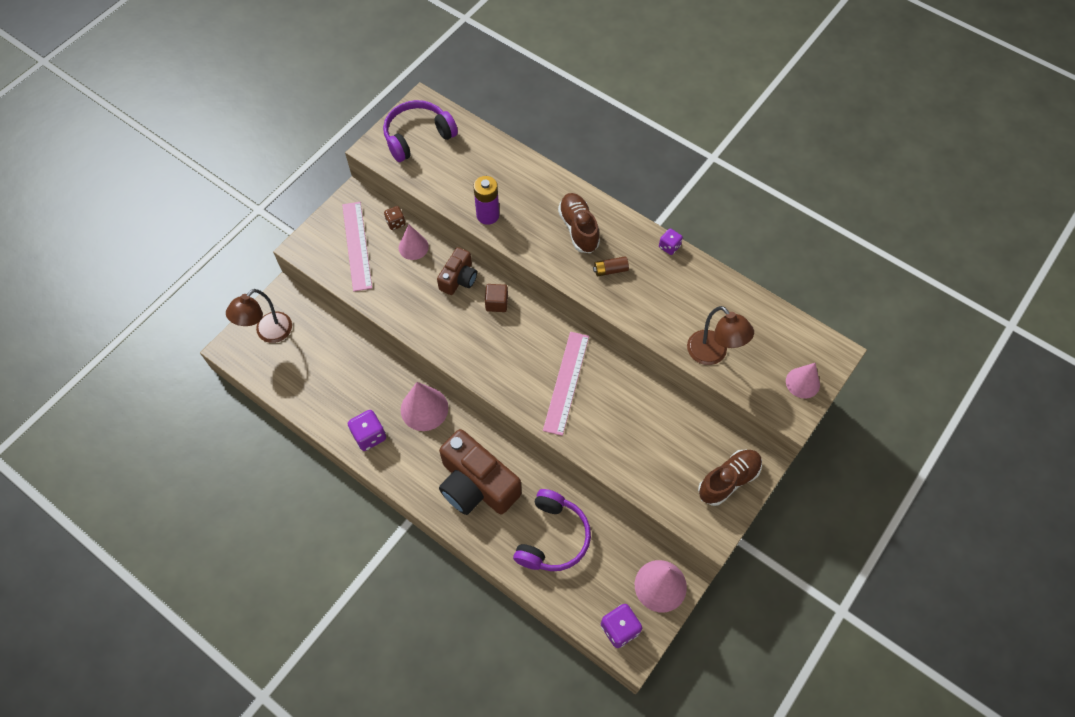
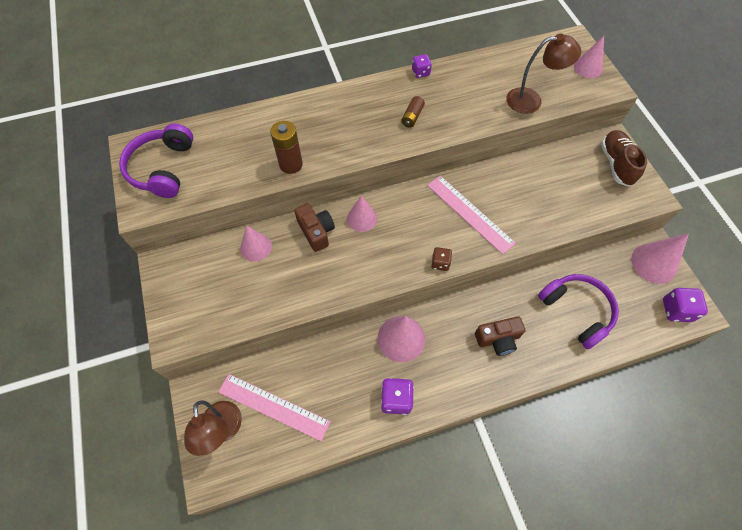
camera: 55 degrees left, 0 degrees up
pink ruler [342,202,372,292] -> pink ruler moved to [218,374,331,441]
brown dice [384,206,406,230] -> brown dice moved to [431,247,452,271]
brown camera [439,429,521,515] -> brown camera [475,316,525,356], size x0.54
purple battery [474,176,499,225] -> brown battery [270,121,303,174]
brown cube [485,284,508,312] -> pink cone [347,195,377,232]
brown shoe [558,193,600,253] -> none

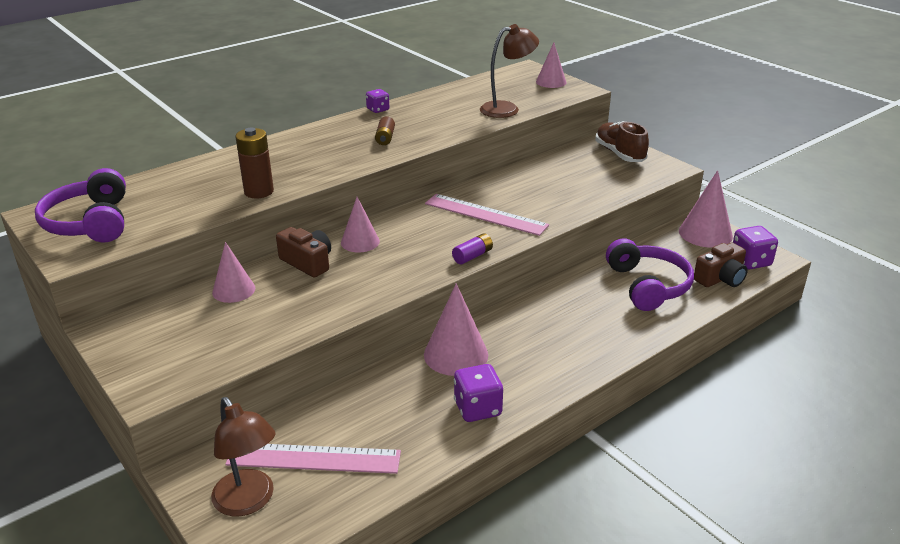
camera: 20 degrees left, 30 degrees down
brown dice [431,247,452,271] -> purple battery [452,233,493,264]
brown camera [475,316,525,356] -> brown camera moved to [694,242,748,287]
purple headphones [538,274,619,349] -> purple headphones turned 45 degrees clockwise [606,238,694,311]

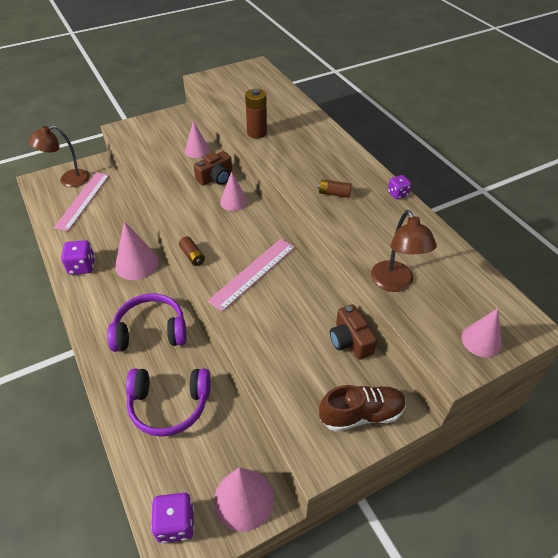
camera: 100 degrees right, 15 degrees up
purple headphones [35,168,126,242] -> purple headphones moved to [107,294,187,352]
purple battery [452,233,493,264] -> brown battery [179,237,205,266]
brown camera [694,242,748,287] -> brown camera moved to [330,304,377,360]

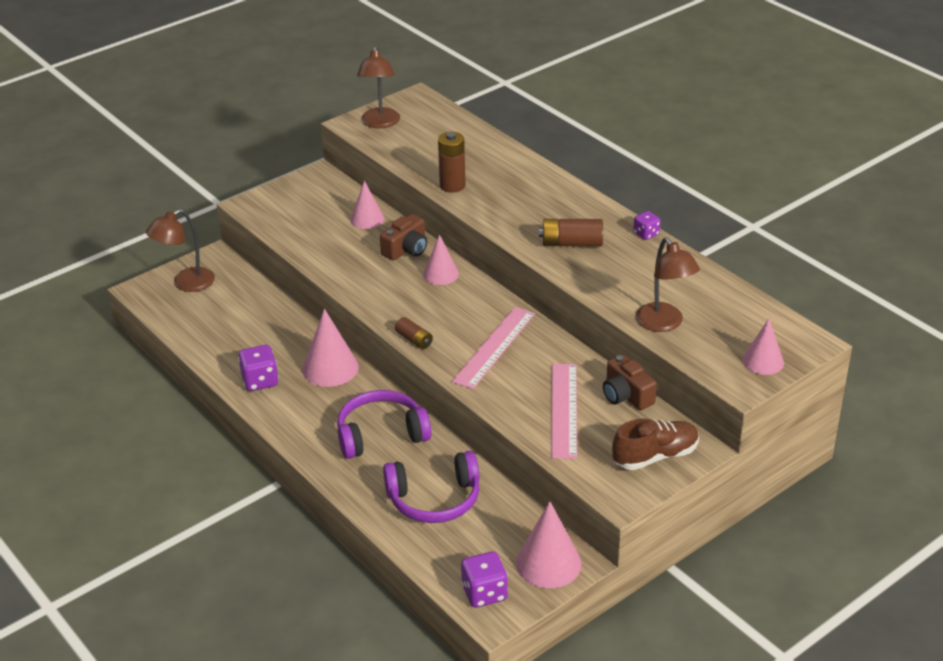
camera: 10 degrees left, 10 degrees down
pink ruler [54,173,110,231] -> pink ruler moved to [551,364,577,459]
brown battery [318,179,352,198] -> brown battery [539,219,603,247], size x1.60
none -> brown lamp [357,46,400,129]

